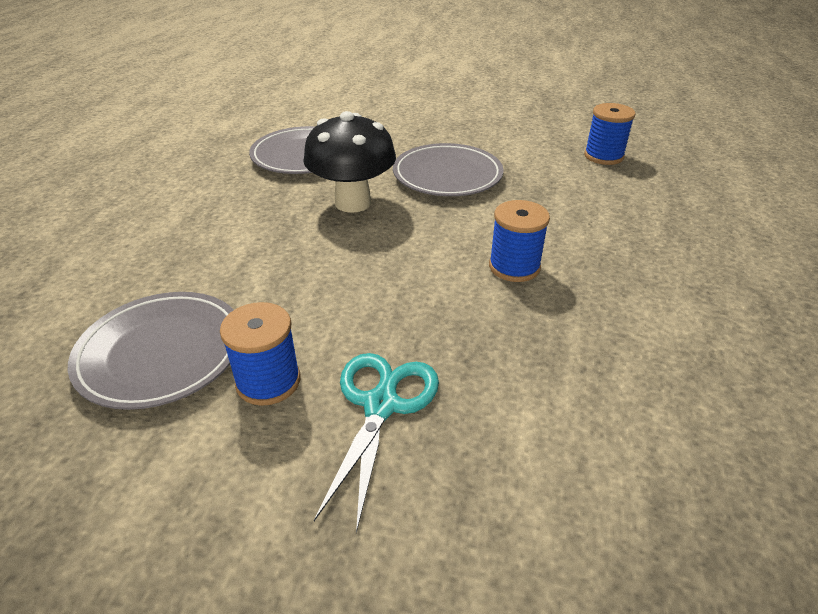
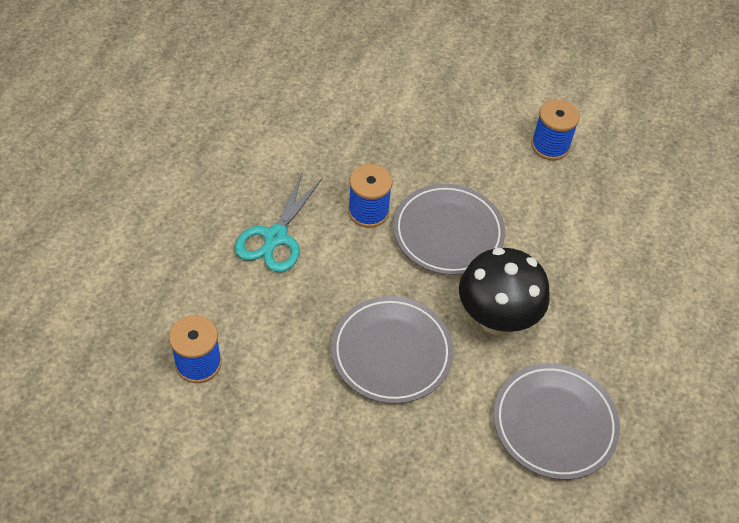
camera: 175 degrees left, 15 degrees up
grey plate [68,292,233,410] -> grey plate moved to [393,184,505,275]
turquoise scissors [314,353,439,533] -> turquoise scissors moved to [235,173,323,272]

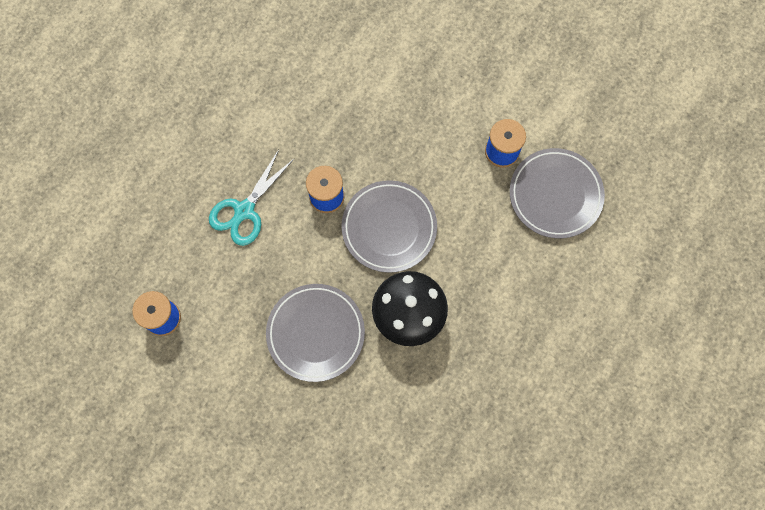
camera: 15 degrees right, 20 degrees up
grey plate [493,363,620,480] -> grey plate moved to [510,148,605,238]

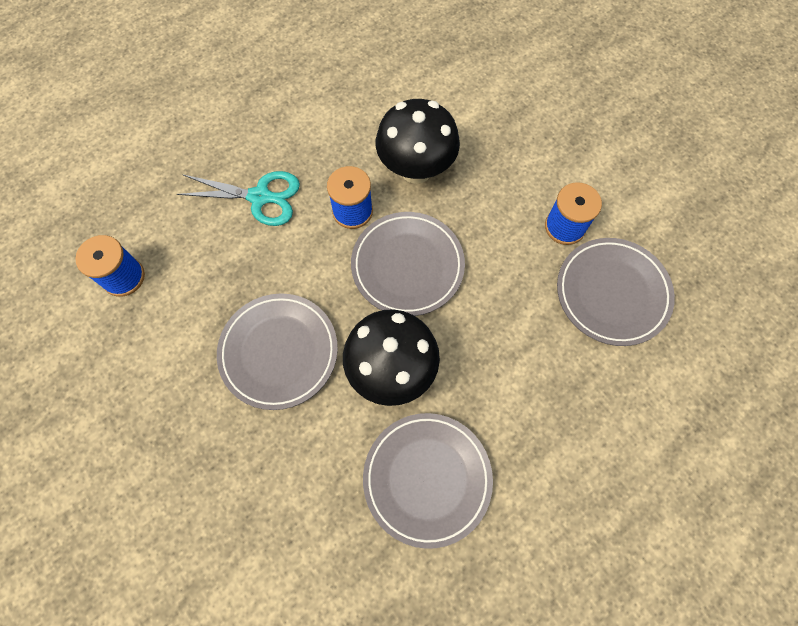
camera: 20 degrees right, 5 degrees down
turquoise scissors [209,150,294,246] -> turquoise scissors turned 135 degrees counterclockwise [177,171,300,226]
none -> grey plate [363,413,493,549]
none -> black mushroom [376,99,460,184]

